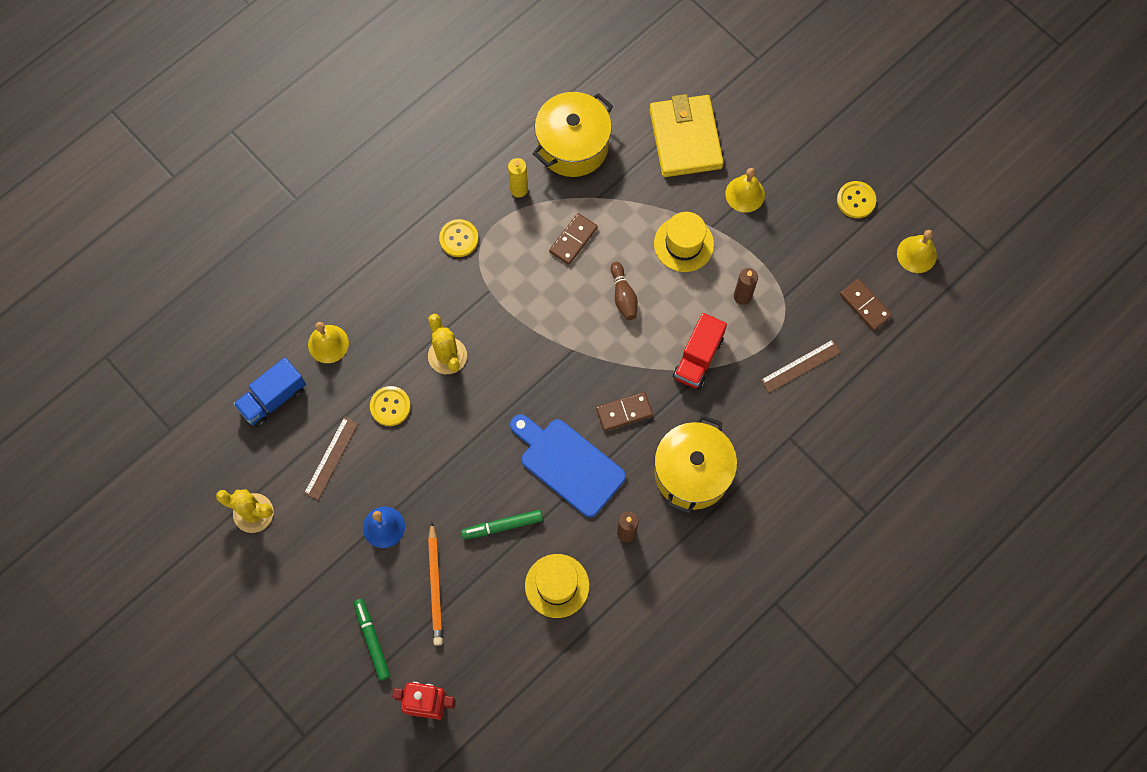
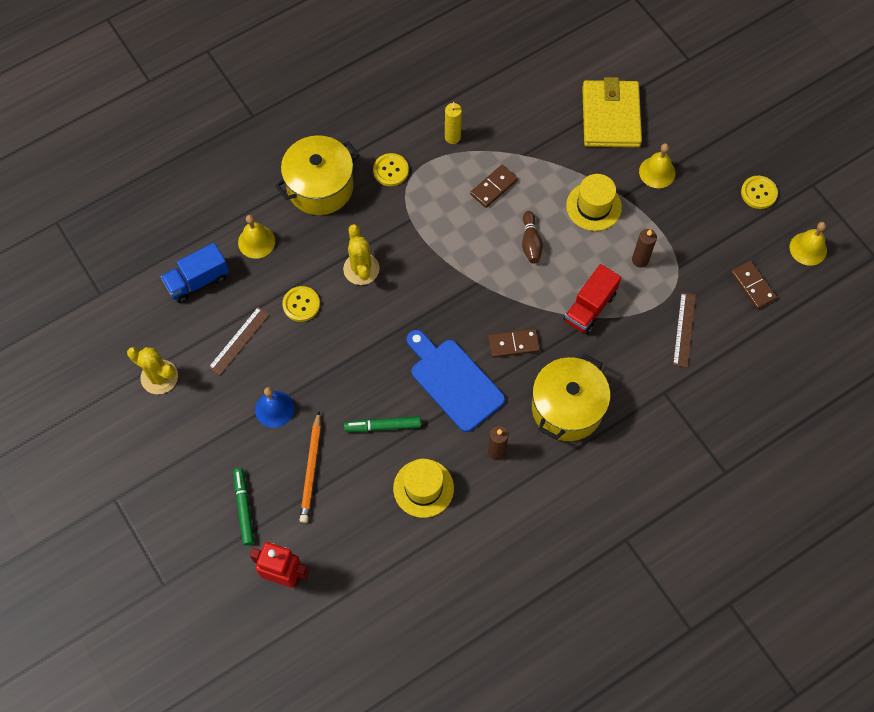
camera: 10 degrees right, 5 degrees down
yellow pot [533,92,613,177] -> yellow pot moved to [275,135,359,215]
brown ruler [761,339,841,393] -> brown ruler turned 60 degrees counterclockwise [673,292,696,368]

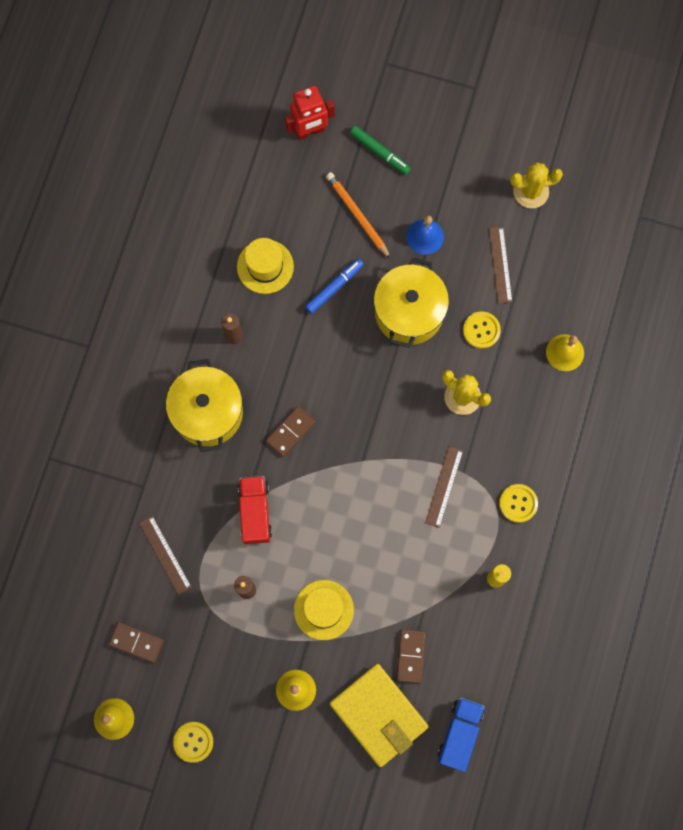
camera: 140 degrees right, 10 degrees up
blue truck [160,243,229,303] -> blue truck moved to [438,698,485,772]
yellow pot [275,135,359,215] -> yellow pot moved to [374,258,449,348]
green marker [344,416,421,432] -> blue marker [305,259,364,314]
blue cutting board [407,330,505,432] -> none
brown domino [470,165,518,208] -> brown domino moved to [396,630,426,683]
brown bowling pin [522,211,543,264] -> none
none -> brown ruler [425,446,463,528]

